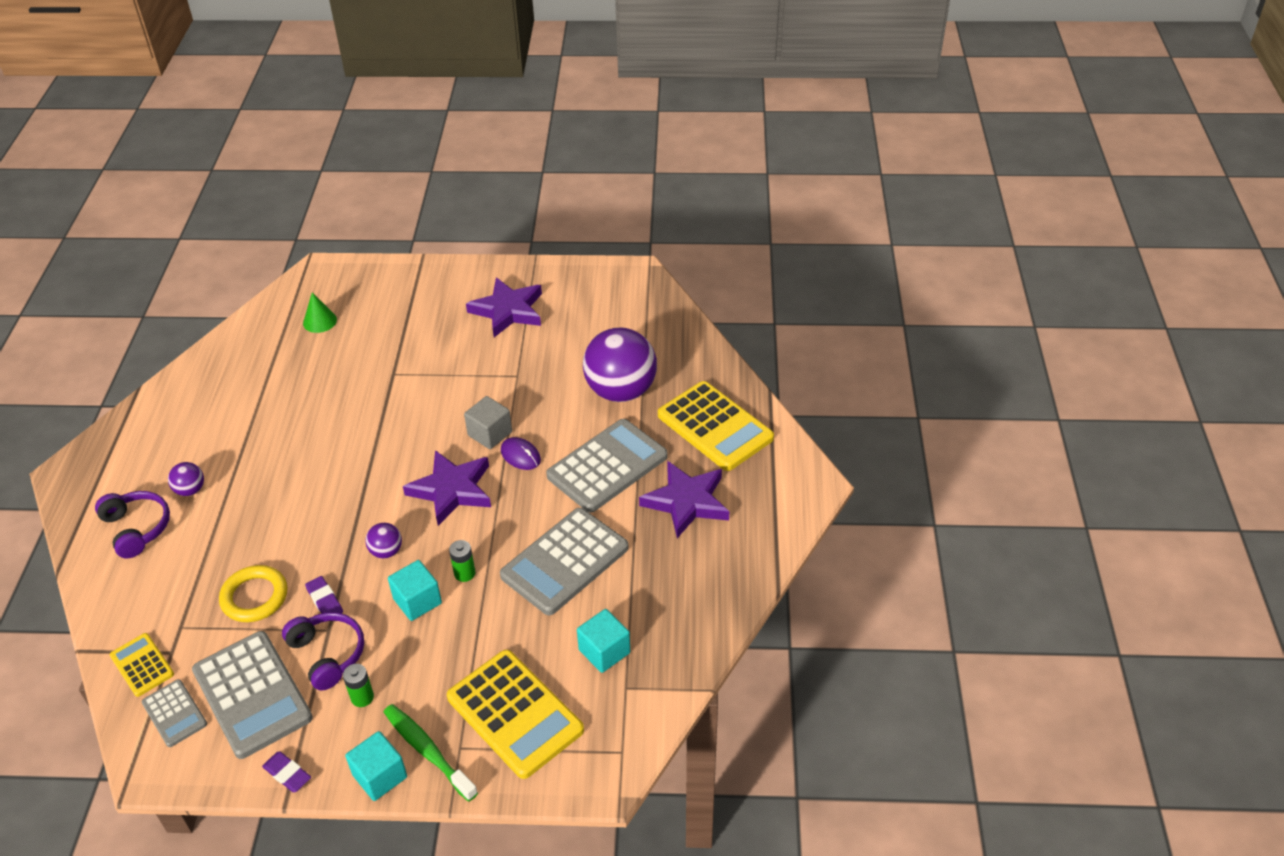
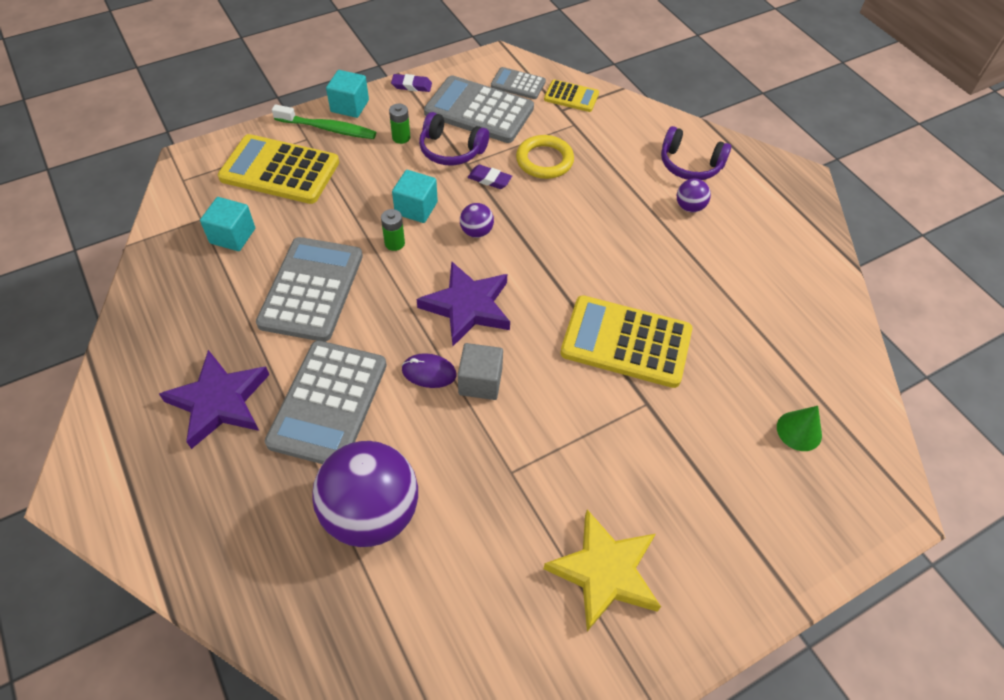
camera: 145 degrees right, 10 degrees up
purple star [466,278,542,337] -> yellow star [543,509,661,631]
yellow calculator [658,381,774,471] -> yellow calculator moved to [560,295,692,388]

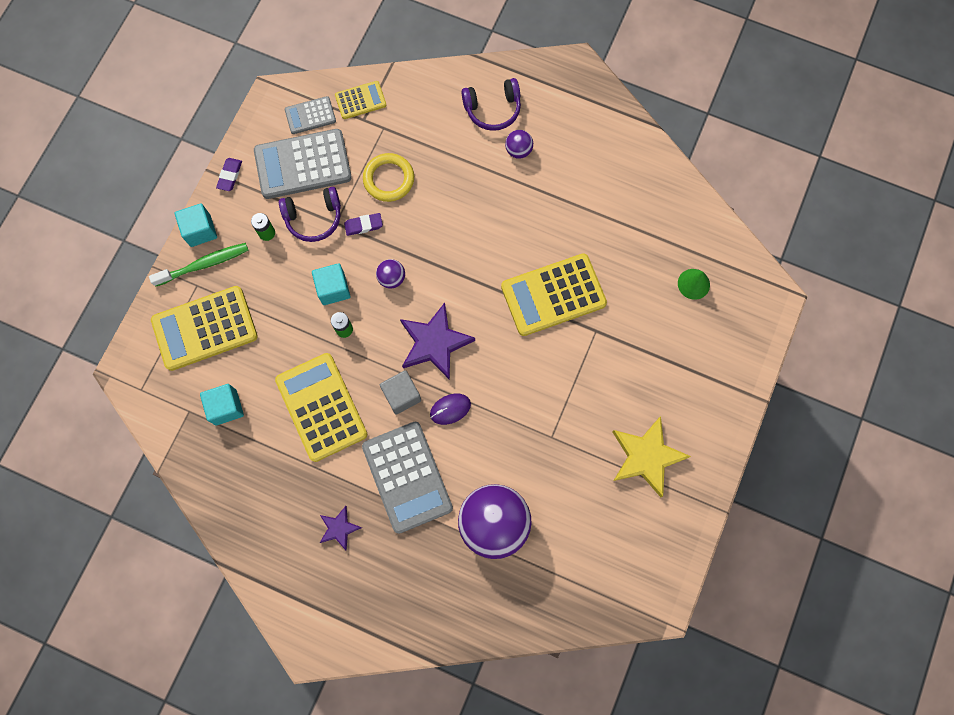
camera: 35 degrees left, 20 degrees up
purple star [159,350,269,449] -> purple star [320,506,362,551], size x0.54
grey calculator [256,237,363,342] -> yellow calculator [275,353,367,462]
purple eraser [391,74,432,92] -> purple eraser turned 45 degrees counterclockwise [216,158,242,191]
grey cube [458,343,503,400] -> grey cube moved to [380,370,421,415]

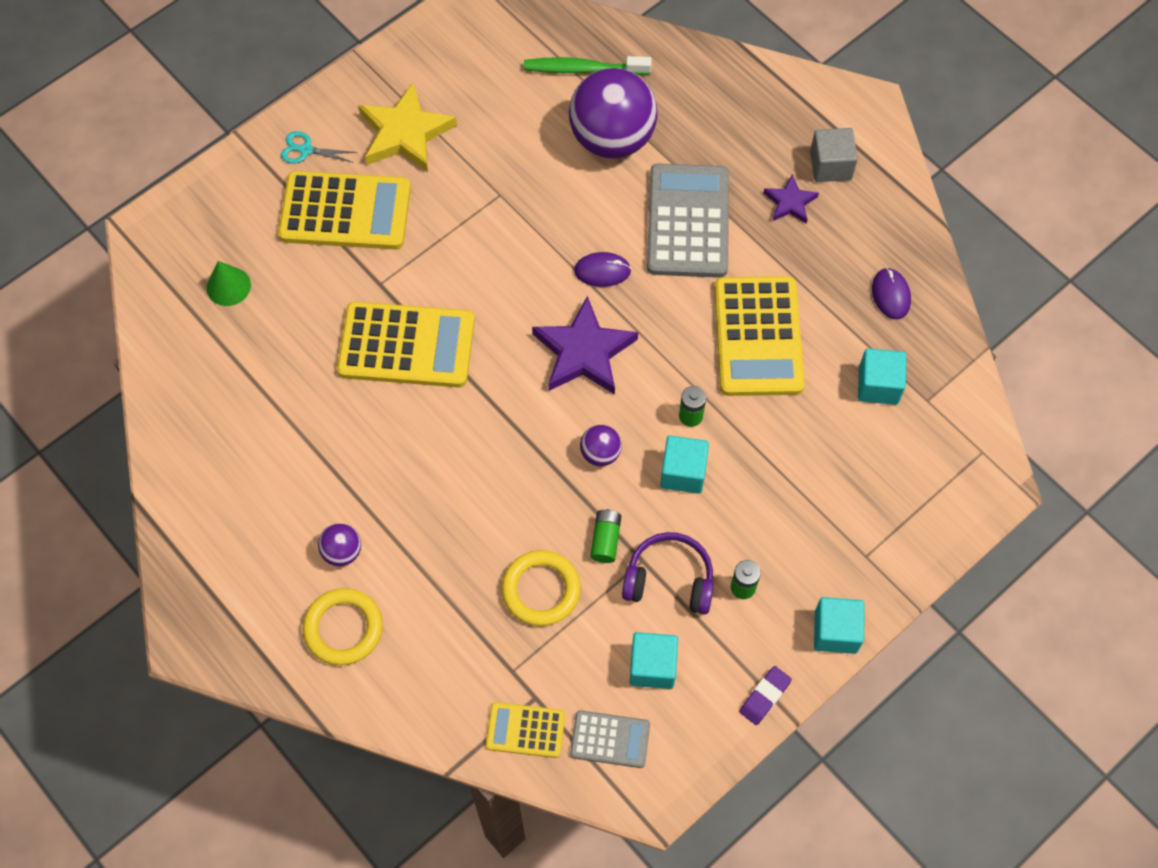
camera: 155 degrees left, 10 degrees down
green toothbrush [149,243,249,287] -> green toothbrush moved to [524,56,652,75]
yellow calculator [151,286,258,371] -> yellow calculator moved to [278,171,411,250]
grey calculator [254,129,352,199] -> turquoise cube [629,632,678,689]
purple eraser [344,213,383,236] -> green battery [590,509,621,563]
grey cube [380,370,421,415] -> grey cube moved to [810,128,858,182]
purple headphones [462,78,521,131] -> yellow ring [303,588,383,666]
none -> turquoise scissors [281,131,357,163]
none -> purple mouse [872,268,911,319]

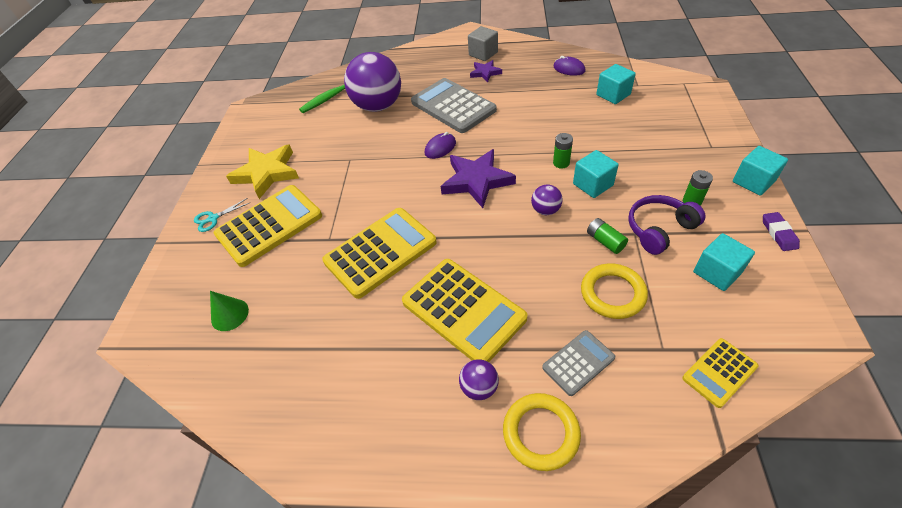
camera: 40 degrees left, 15 degrees down
grey calculator [570,710,650,768] -> grey calculator moved to [542,330,615,396]
yellow calculator [714,276,805,396] -> yellow calculator moved to [402,259,527,362]

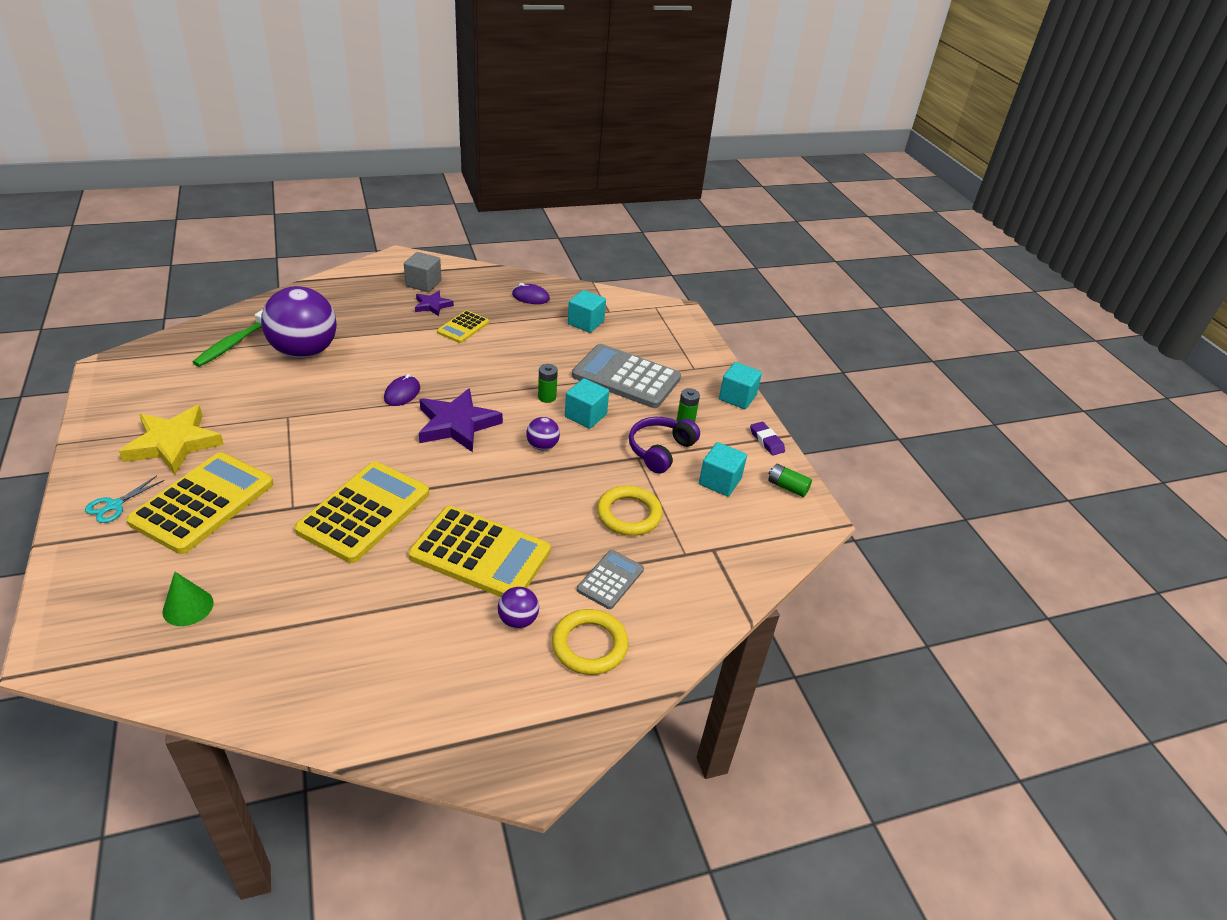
camera: 30 degrees left, 10 degrees down
grey calculator [411,78,497,133] -> grey calculator moved to [572,344,681,408]
green battery [587,218,628,254] -> green battery moved to [768,464,812,497]
yellow calculator [682,338,758,408] -> yellow calculator moved to [437,310,489,343]

